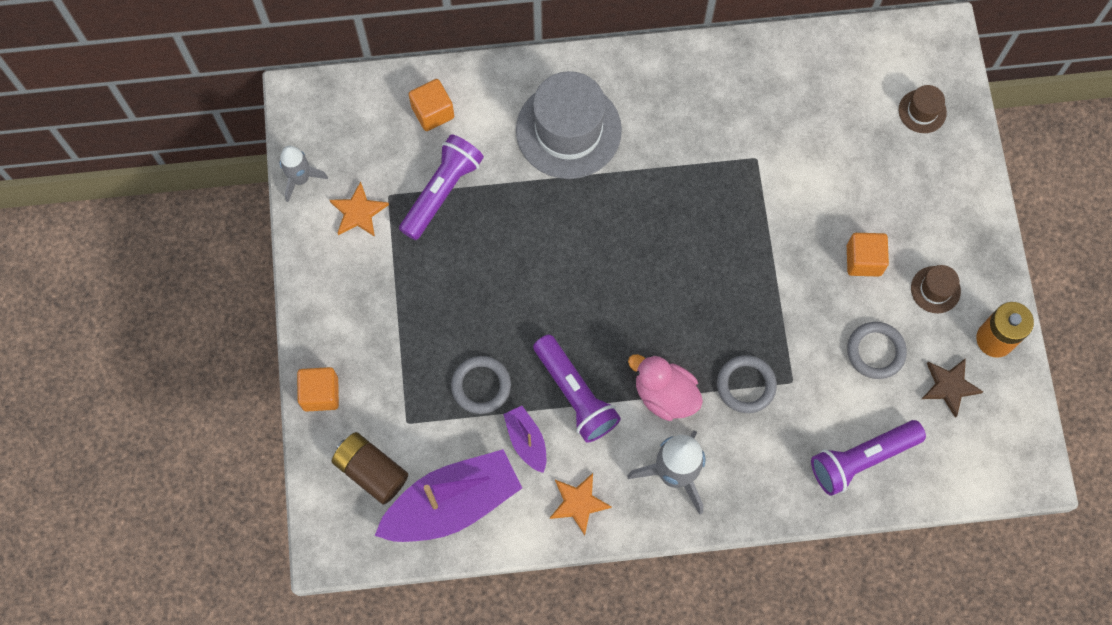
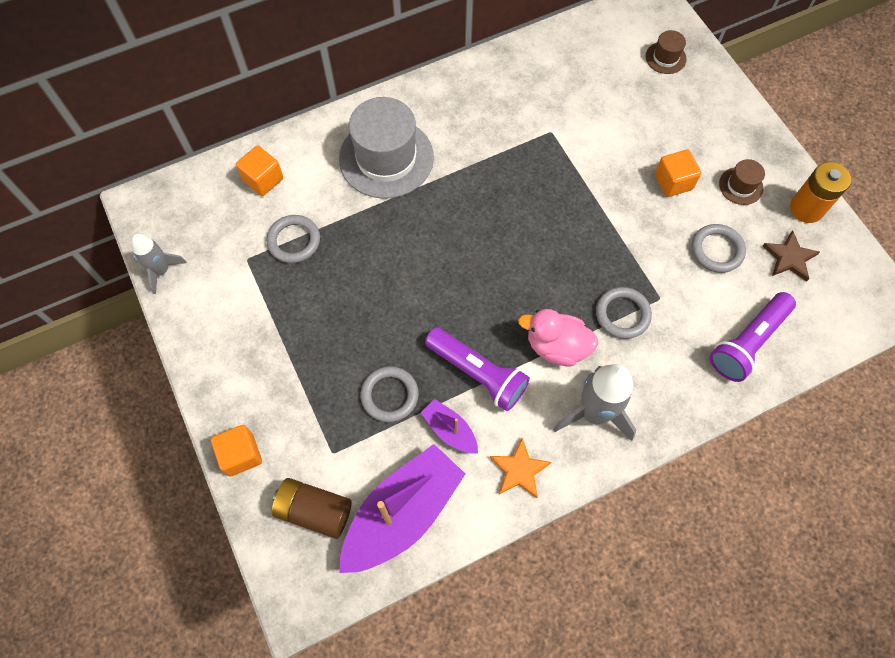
camera: 20 degrees left, 5 degrees down
orange star [330,181,389,237] -> none
purple flashlight [399,134,484,240] -> grey ring [266,215,320,263]

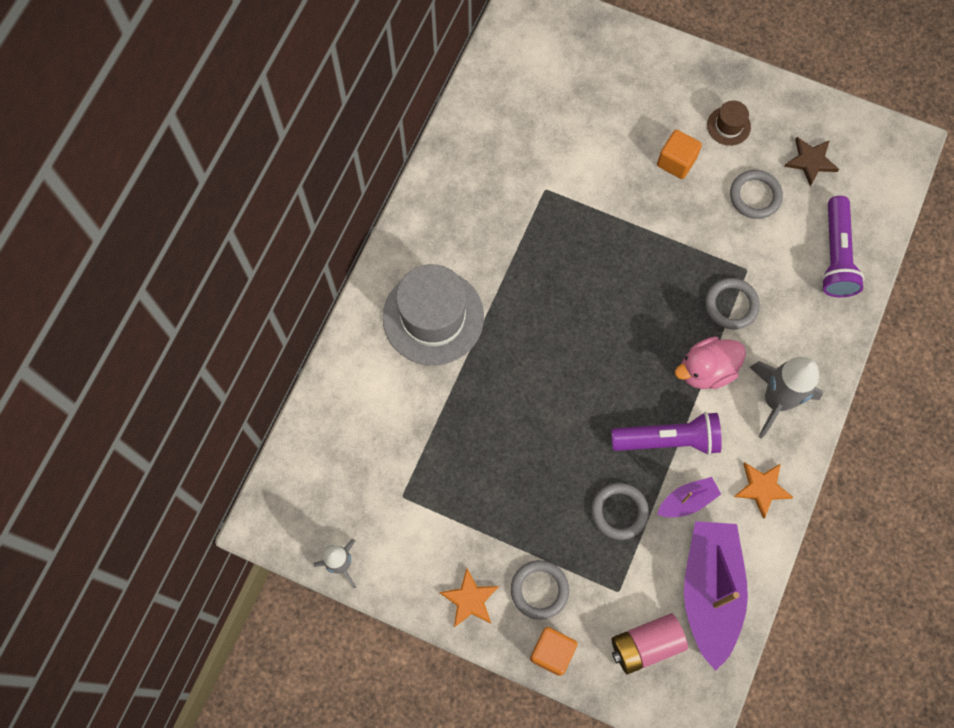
camera: 40 degrees left, 5 degrees up
orange cube [236,145,283,196] -> none
grey ring [266,215,320,263] -> grey ring moved to [511,560,569,620]
brown battery [272,478,352,539] -> pink battery [611,613,688,674]
purple boat [421,399,478,453] -> purple boat turned 150 degrees clockwise [657,477,721,517]
brown hat [646,30,686,74] -> none
orange battery [790,162,851,223] -> none
none -> orange star [439,568,499,627]

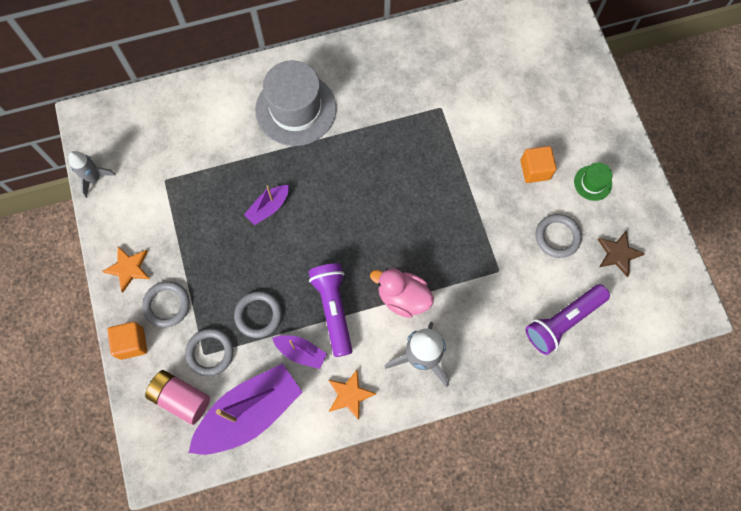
camera: 50 degrees right, 0 degrees up
purple flashlight [611,412,722,455] -> purple flashlight turned 150 degrees counterclockwise [308,263,352,357]
grey ring [705,278,760,329] -> grey ring moved to [185,328,234,377]
brown hat [707,100,751,146] -> green hat [574,163,612,201]
none -> purple boat [244,185,289,225]

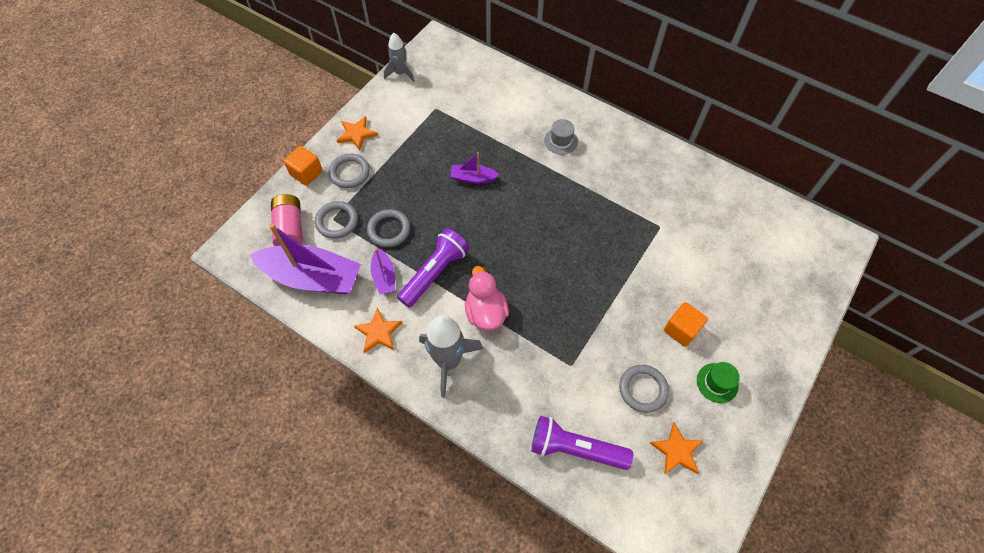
camera: 50 degrees right, 10 degrees down
grey hat [255,60,337,146] -> grey hat [544,119,578,154], size x0.45
brown star [598,230,645,277] -> orange star [650,423,703,475]

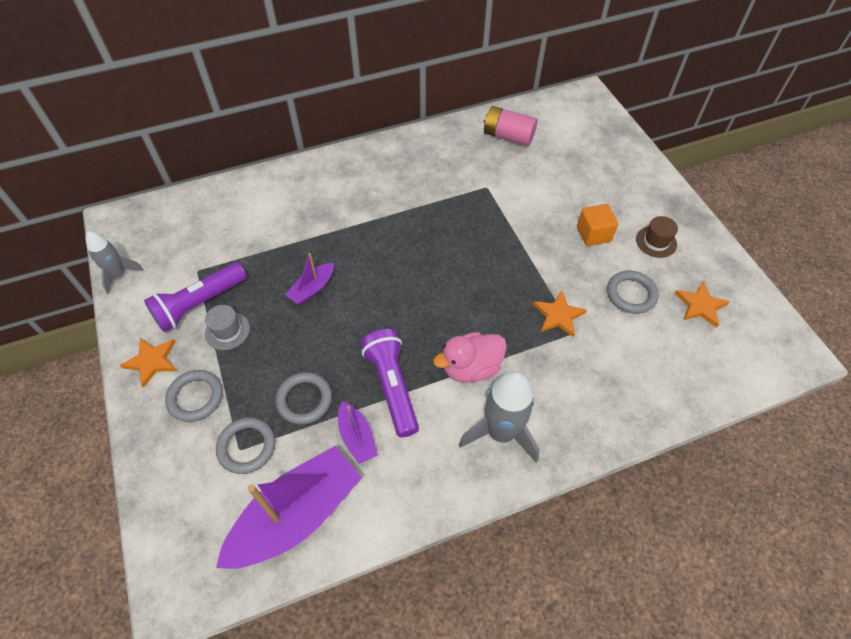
camera: 55 degrees left, 5 degrees down
pink battery [271,194,303,246] -> pink battery moved to [484,106,537,146]
orange cube [284,146,323,186] -> none
orange star [354,308,402,353] -> orange star moved to [533,291,587,337]
purple boat [371,247,395,294] -> purple boat turned 45 degrees clockwise [338,401,378,464]
pink duck [465,266,509,331] -> pink duck turned 45 degrees counterclockwise [433,332,507,383]
purple flashlight [531,416,633,470] -> purple flashlight moved to [144,262,247,332]
grey hat [544,119,578,154] -> grey hat moved to [205,305,250,350]
green hat [697,362,740,403] -> brown hat [636,216,678,258]

